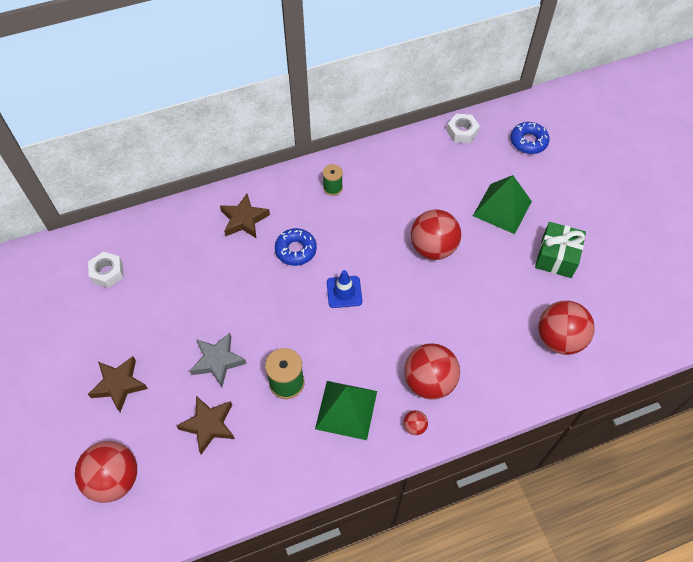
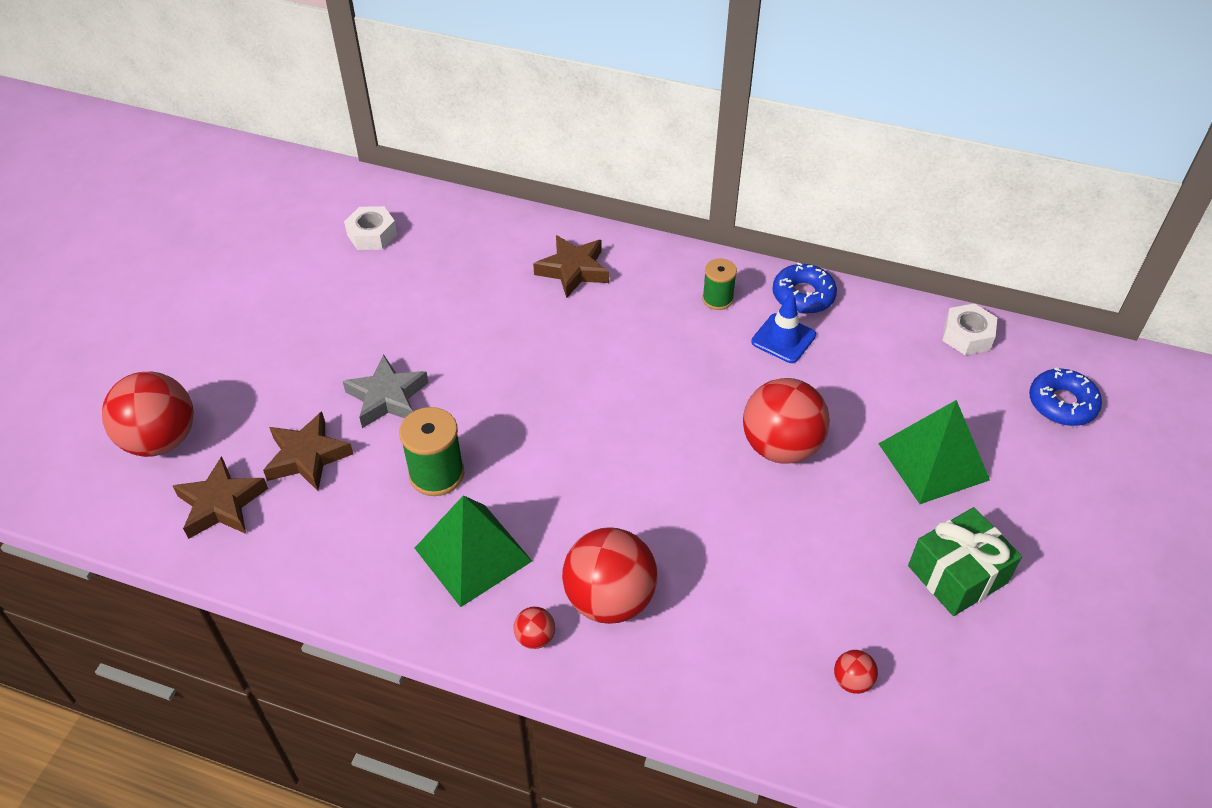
camera: 40 degrees right, 10 degrees down
brown star [88,356,148,412] -> brown star moved to [173,456,268,539]
blue donut [275,228,317,266] -> blue donut moved to [773,262,837,314]
blue traffic cone [327,270,362,308] -> blue traffic cone moved to [751,293,816,363]
red ball [538,301,595,355] -> red ball [834,650,878,694], size x0.44

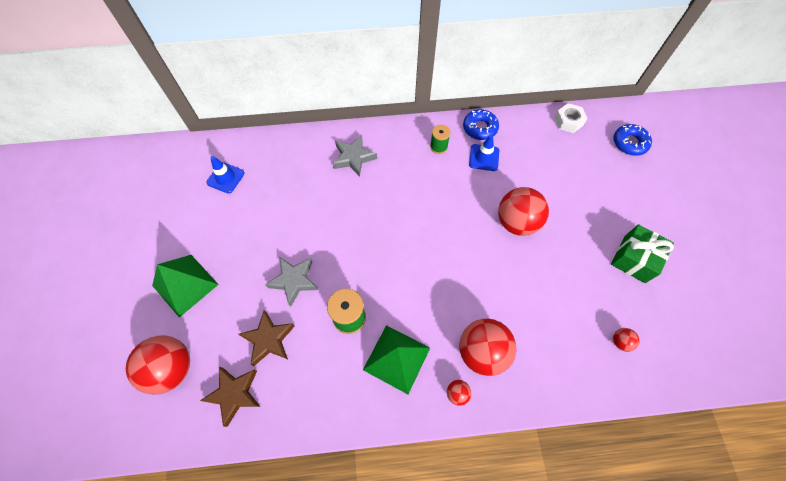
camera: 25 degrees left, 15 degrees up
white nut [344,206,397,250] -> blue traffic cone [206,156,245,194]
brown star [533,235,609,298] -> grey star [333,135,377,177]
green pyramid [878,400,990,504] -> green pyramid moved to [152,255,219,318]

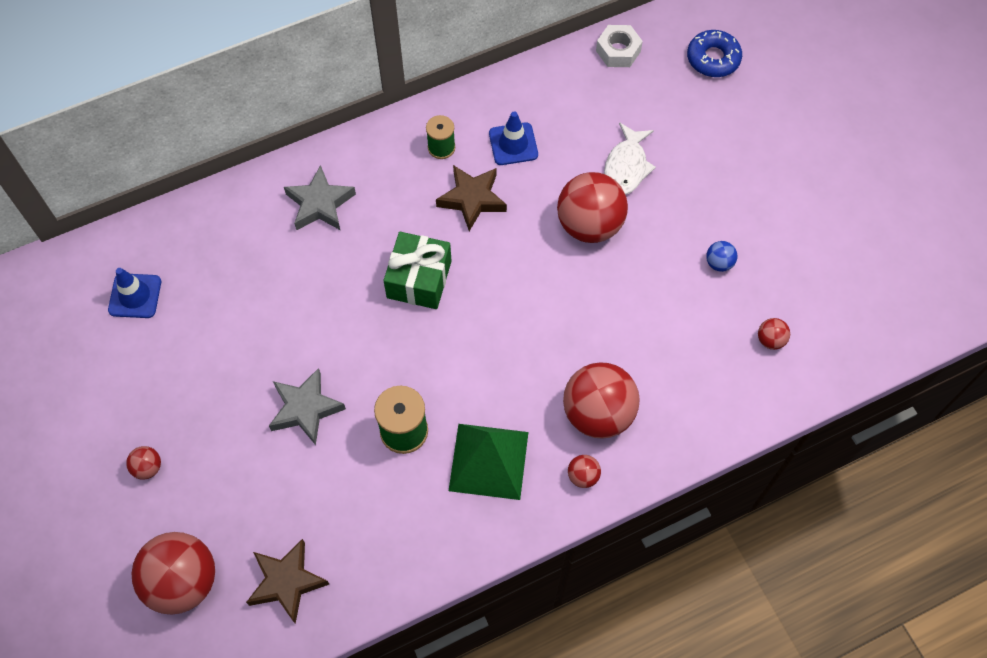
camera: 20 degrees left, 0 degrees up
green pyramid [152,255,219,318] -> red ball [126,446,161,480]
brown star [238,310,295,366] -> brown star moved to [436,165,507,231]
blue donut [463,109,499,140] -> none
green gift [611,224,674,283] -> green gift moved to [383,232,452,309]
none -> white fish [604,122,656,195]
none -> blue ball [706,241,737,272]

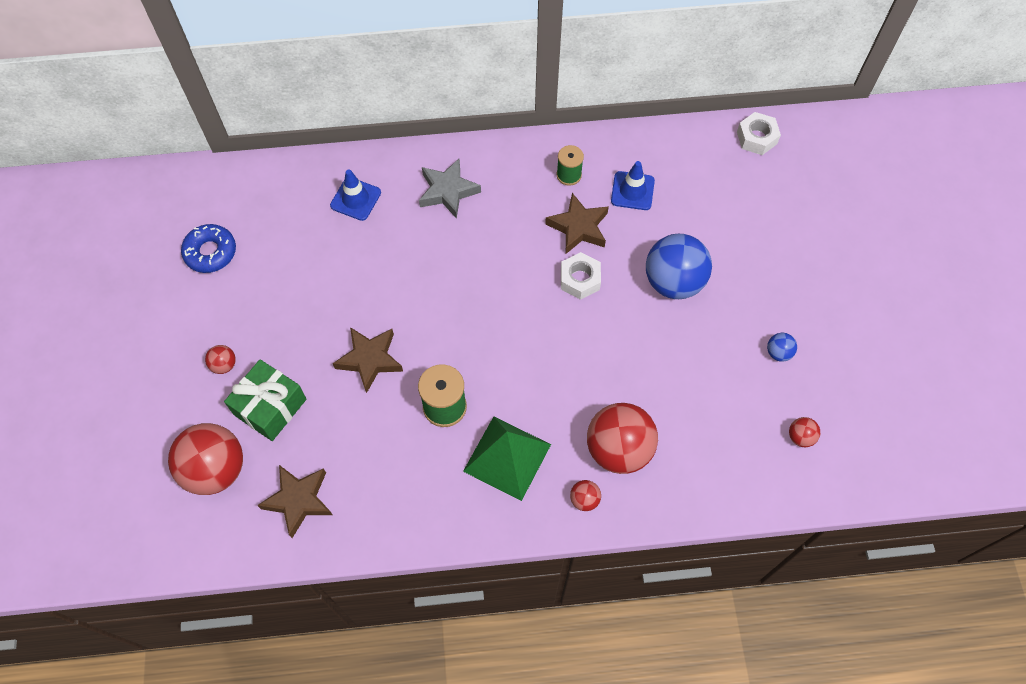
camera: 20 degrees right, 0 degrees up
blue traffic cone [108,268,161,318] -> blue traffic cone moved to [330,169,381,221]
grey star [269,368,346,445] -> brown star [333,327,403,393]
green gift [383,232,452,309] -> green gift moved to [224,359,306,441]
red ball [557,172,628,243] -> blue ball [646,234,712,299]
white fish [604,122,656,195] -> none
blue donut [687,30,742,77] -> blue donut moved to [181,224,236,273]
none -> white nut [561,252,601,300]

